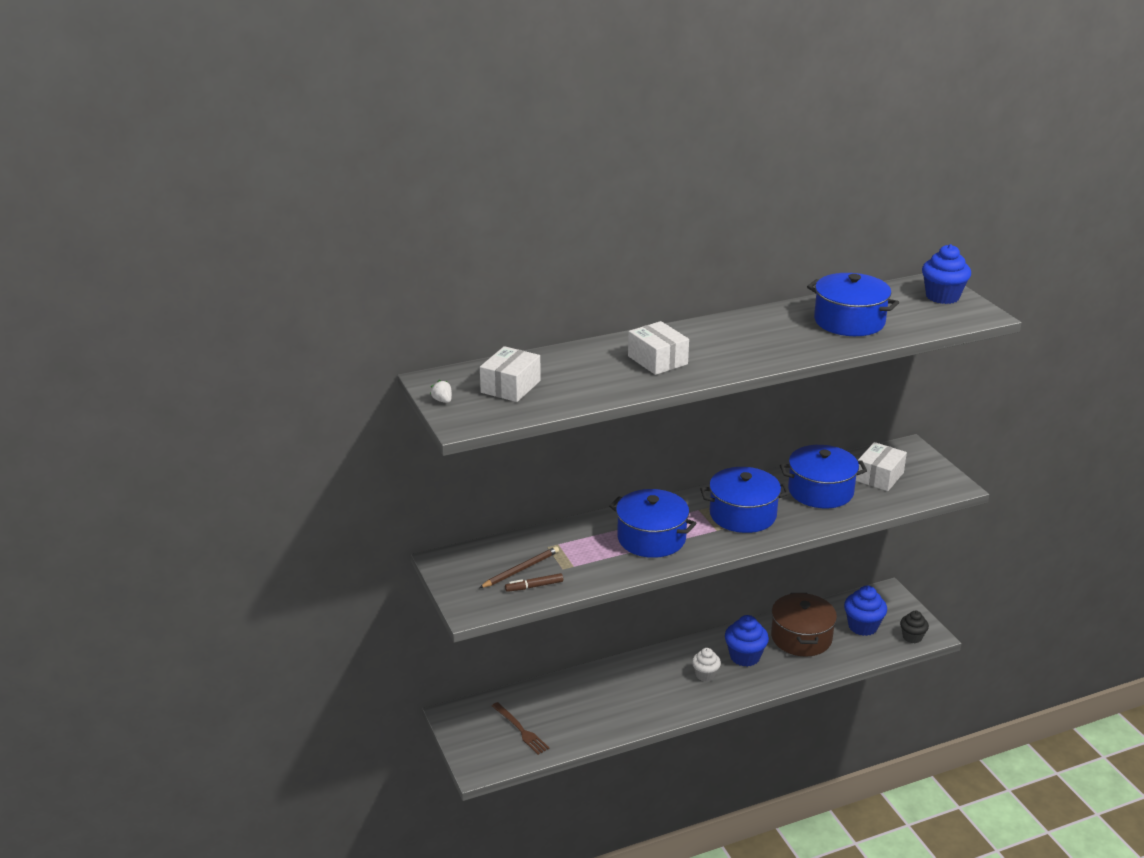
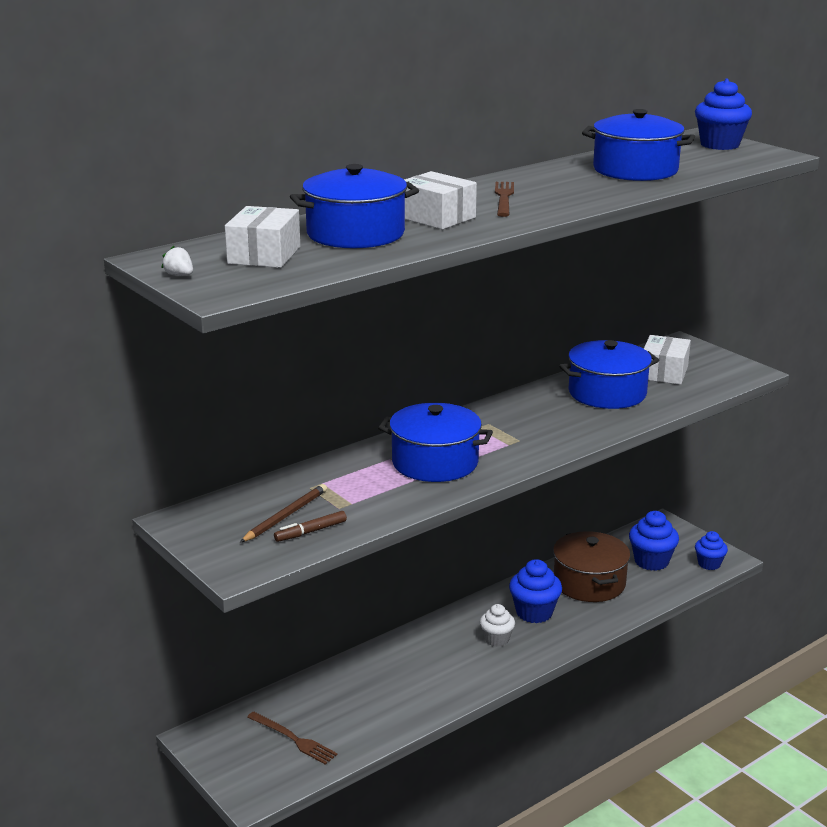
camera: 15 degrees left, 5 degrees down
blue pot [700,467,790,533] -> blue pot moved to [290,164,419,248]
black cupcake [900,611,929,643] -> blue cupcake [695,531,728,570]
none -> brown fork [495,182,514,217]

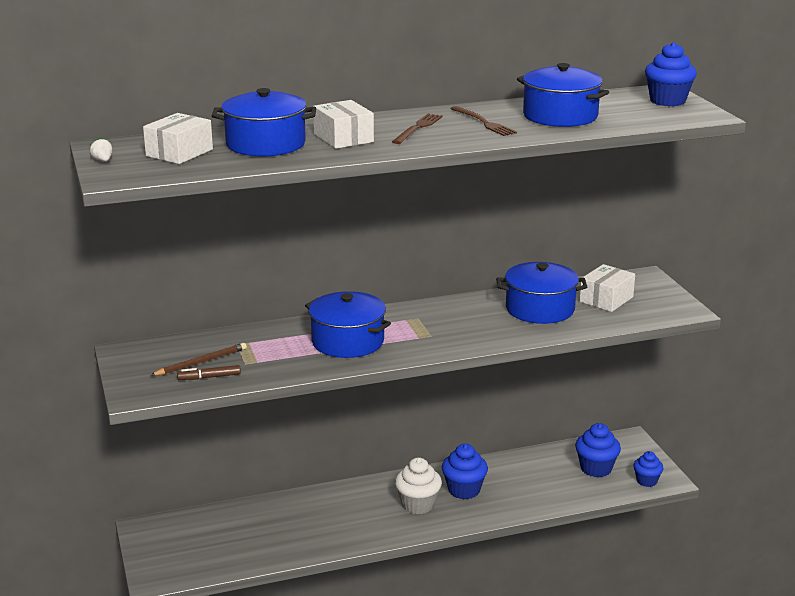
camera: 20 degrees right, 0 degrees up
brown fork [247,711,337,765] -> brown fork moved to [451,106,517,136]
white cupcake [480,604,515,647] -> white cupcake [395,458,442,514], size x1.54
brown pot [553,531,630,602] -> none

